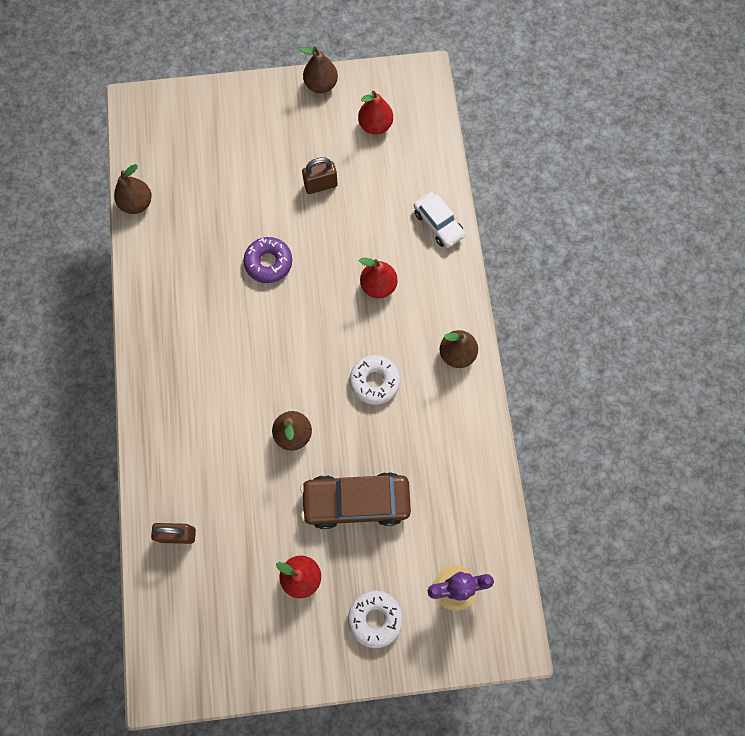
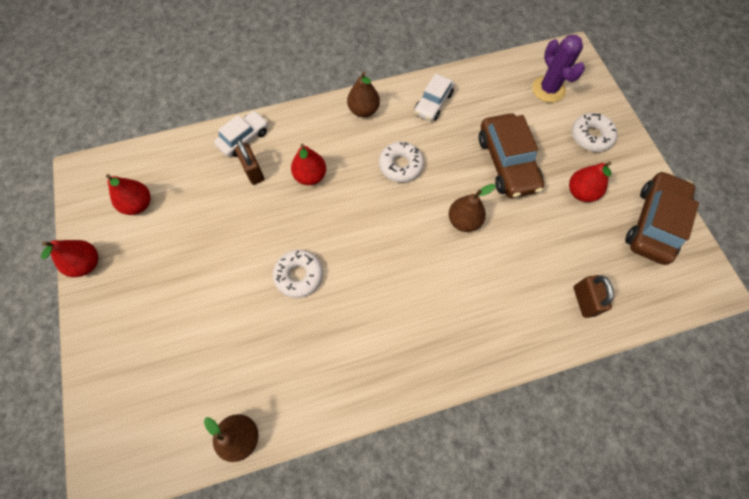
camera: 100 degrees left, 5 degrees down
purple donut [243,237,292,283] -> white donut [273,250,323,298]
brown pear [299,46,338,93] -> red pear [41,240,98,277]
brown padlock [302,157,338,194] -> brown padlock moved to [235,139,264,185]
none -> white car [414,74,454,121]
none -> brown car [625,171,699,265]

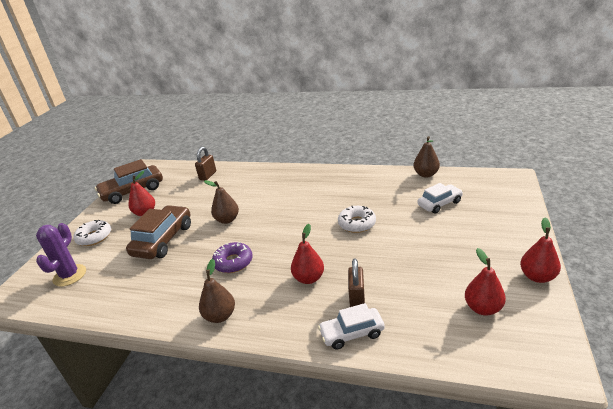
camera: 145 degrees left, 35 degrees down
white donut [379,142,424,182] -> purple donut [212,242,253,273]
white car [414,74,454,121] -> white car moved to [418,183,463,214]

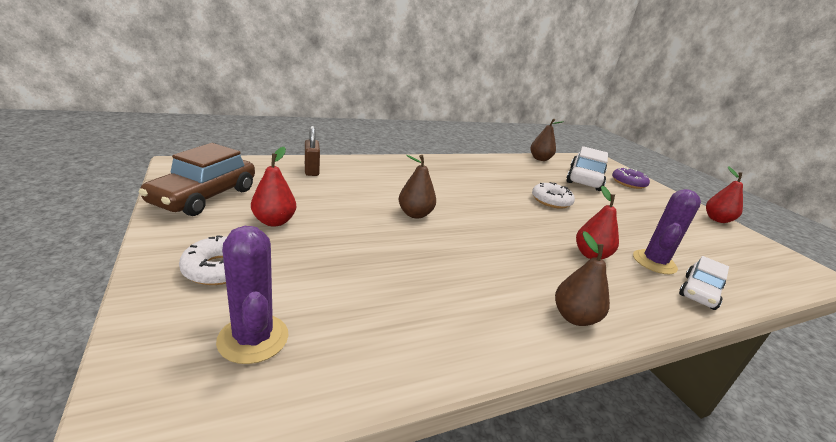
camera: 45 degrees left, 5 degrees down
brown car [126,205,191,259] -> none
purple donut [212,242,253,273] -> purple donut moved to [612,167,650,189]
brown padlock [348,259,365,307] -> purple cactus [633,189,701,275]
white car [418,183,463,214] -> white car [566,146,608,191], size x1.62
red pear [465,248,506,316] -> none

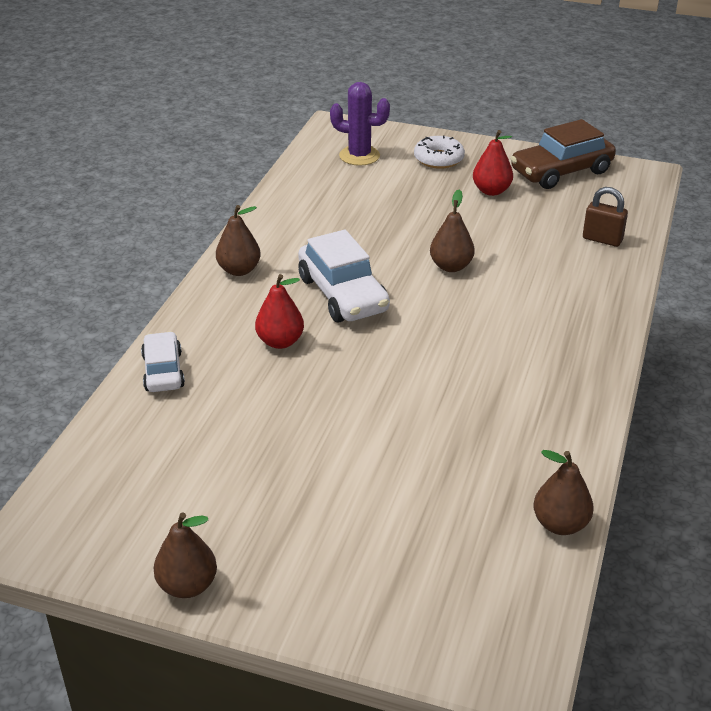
camera: 135 degrees right, 10 degrees up
brown car [139,143,255,216] -> brown car turned 90 degrees counterclockwise [510,119,616,189]
white donut [532,182,575,209] -> none
white car [566,146,608,191] -> white car moved to [298,230,390,322]
purple donut [612,167,650,189] -> none
purple cactus [633,189,701,275] -> none
red pear [706,166,743,223] -> brown pear [153,512,217,598]

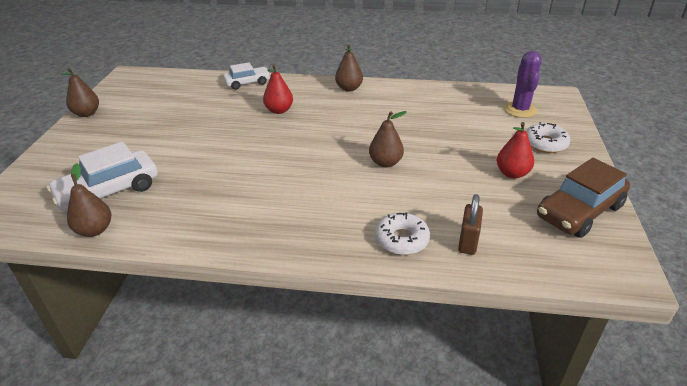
camera: 80 degrees right, 0 degrees up
white car [298,230,390,322] -> white car moved to [47,141,158,211]
brown car [510,119,616,189] -> brown car turned 90 degrees counterclockwise [537,158,630,238]
none -> white donut [375,212,430,255]

